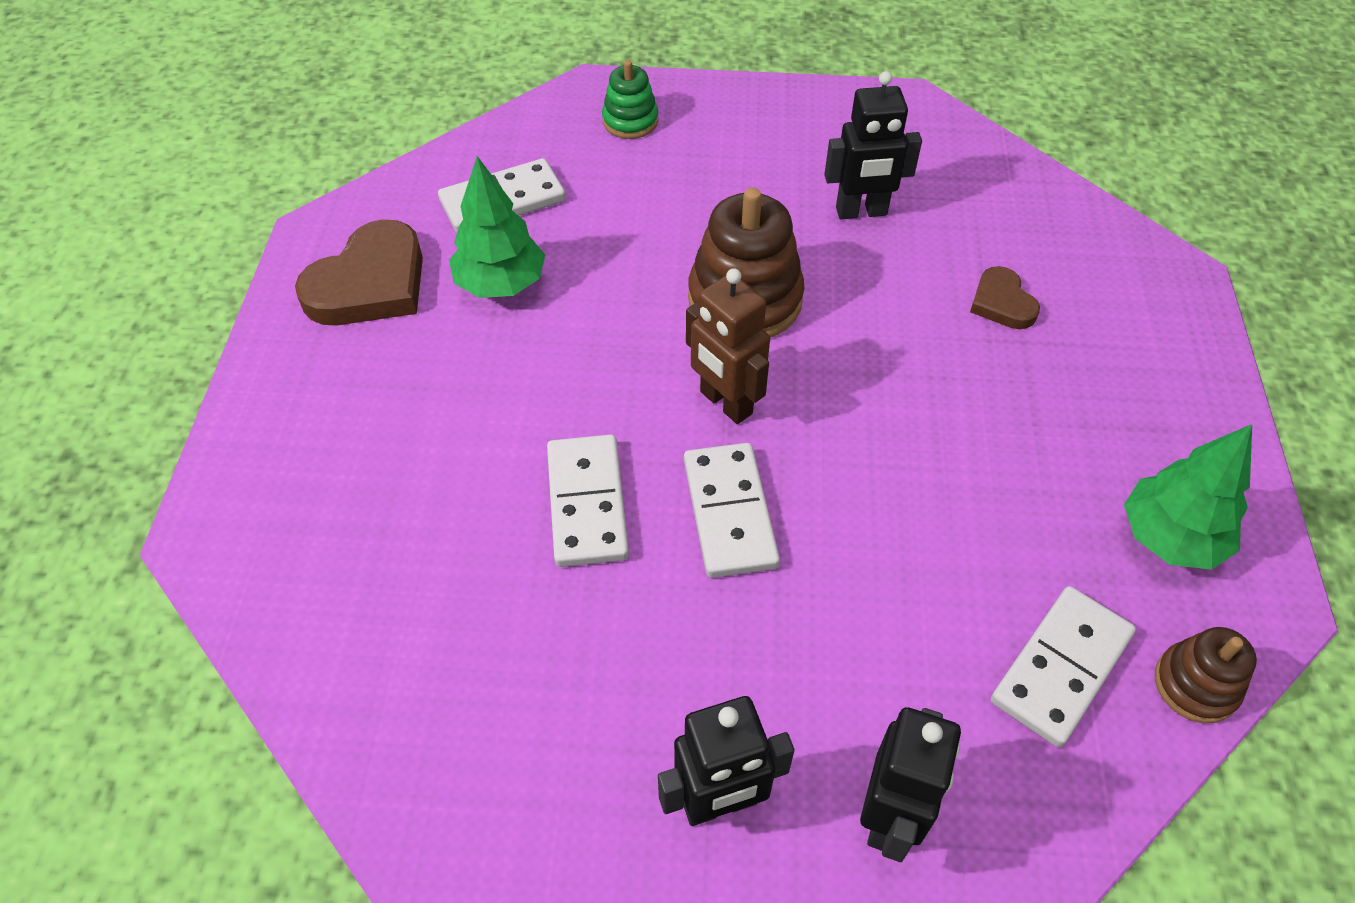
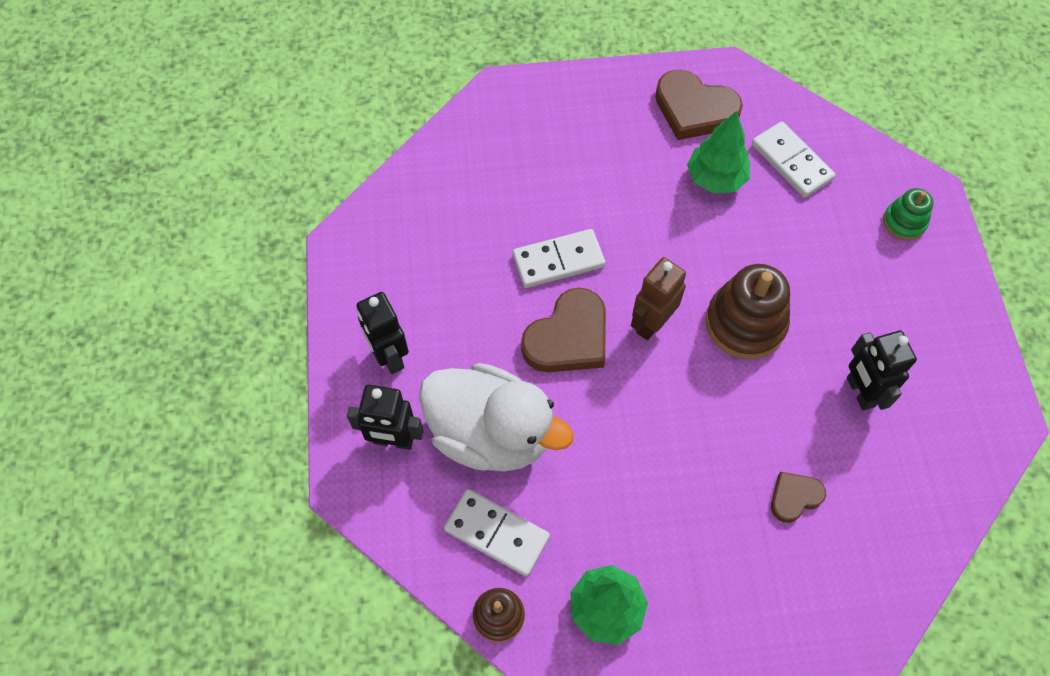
camera: 80 degrees right, 10 degrees up
white domino [684,443,780,578] -> brown heart [521,288,606,372]
none -> white duck [419,363,574,472]

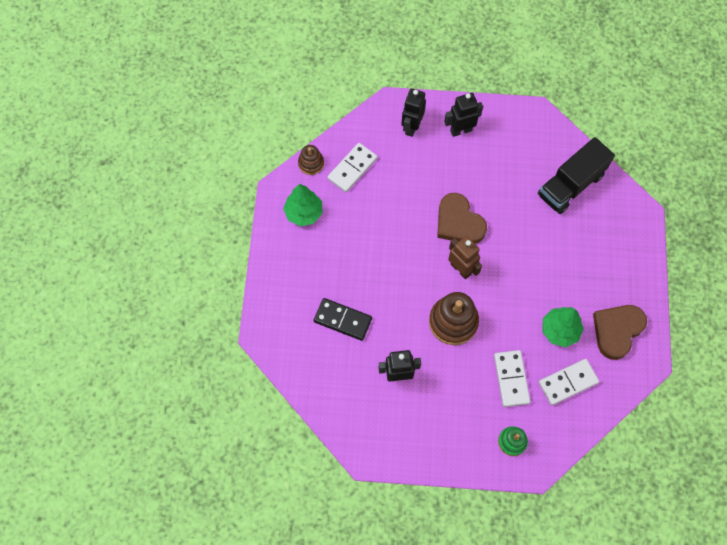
camera: 100 degrees right, 5 degrees up
white duck [419,363,574,472] -> none
white domino [513,229,606,288] -> white domino moved to [494,350,530,407]
brown heart [771,472,826,523] -> black domino [314,298,372,341]
none -> black truck [538,137,615,214]

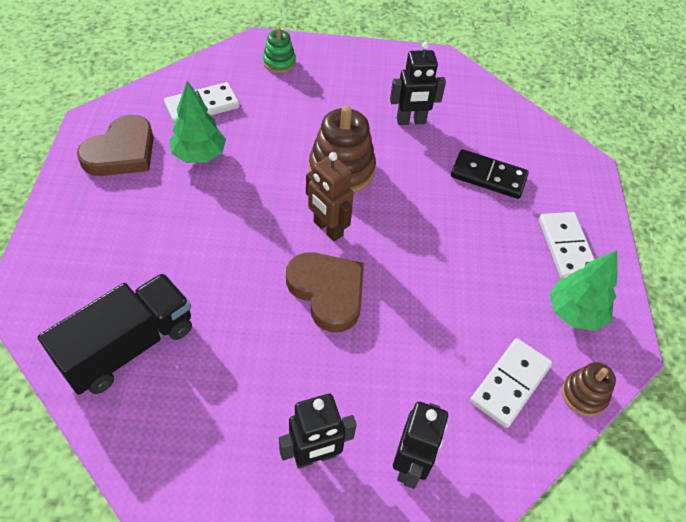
camera: 175 degrees right, 15 degrees down
white domino [494,350,530,407] -> white domino moved to [539,212,595,279]

